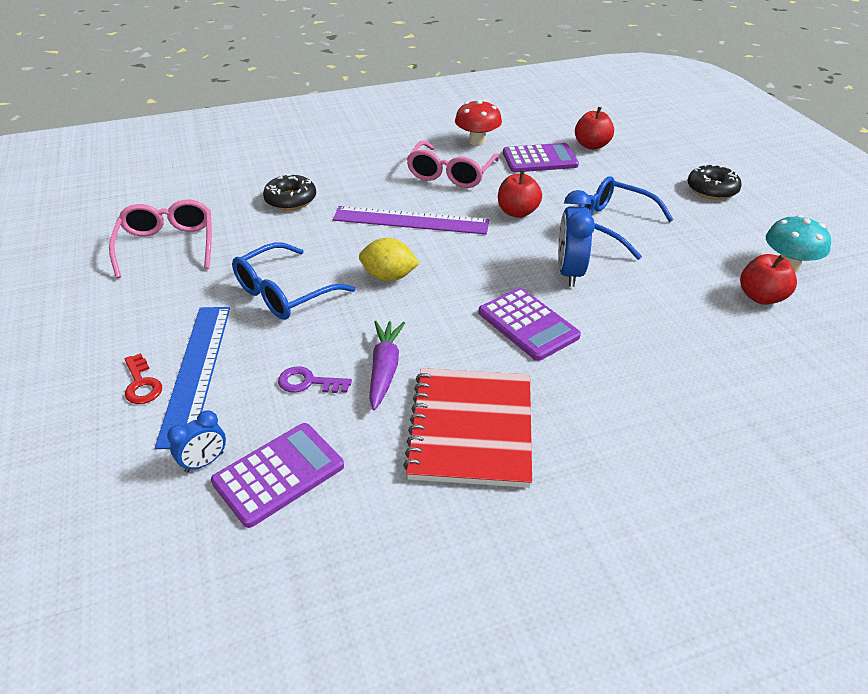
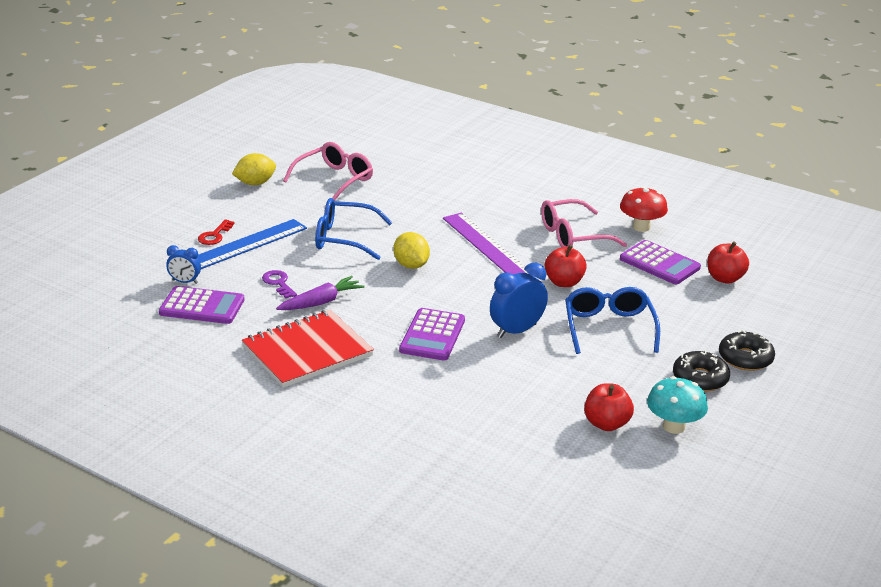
camera: 50 degrees right, 10 degrees down
black donut [263,174,316,210] -> black donut moved to [673,351,730,392]
none -> yellow lemon [232,153,276,185]

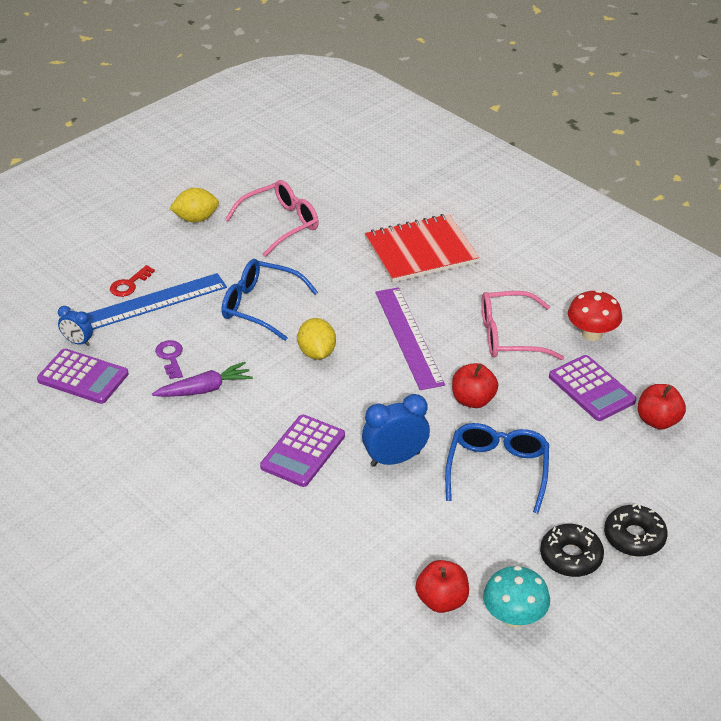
camera: 15 degrees right, 10 degrees up
red notebook [242,310,374,388] -> red notebook moved to [365,214,480,283]

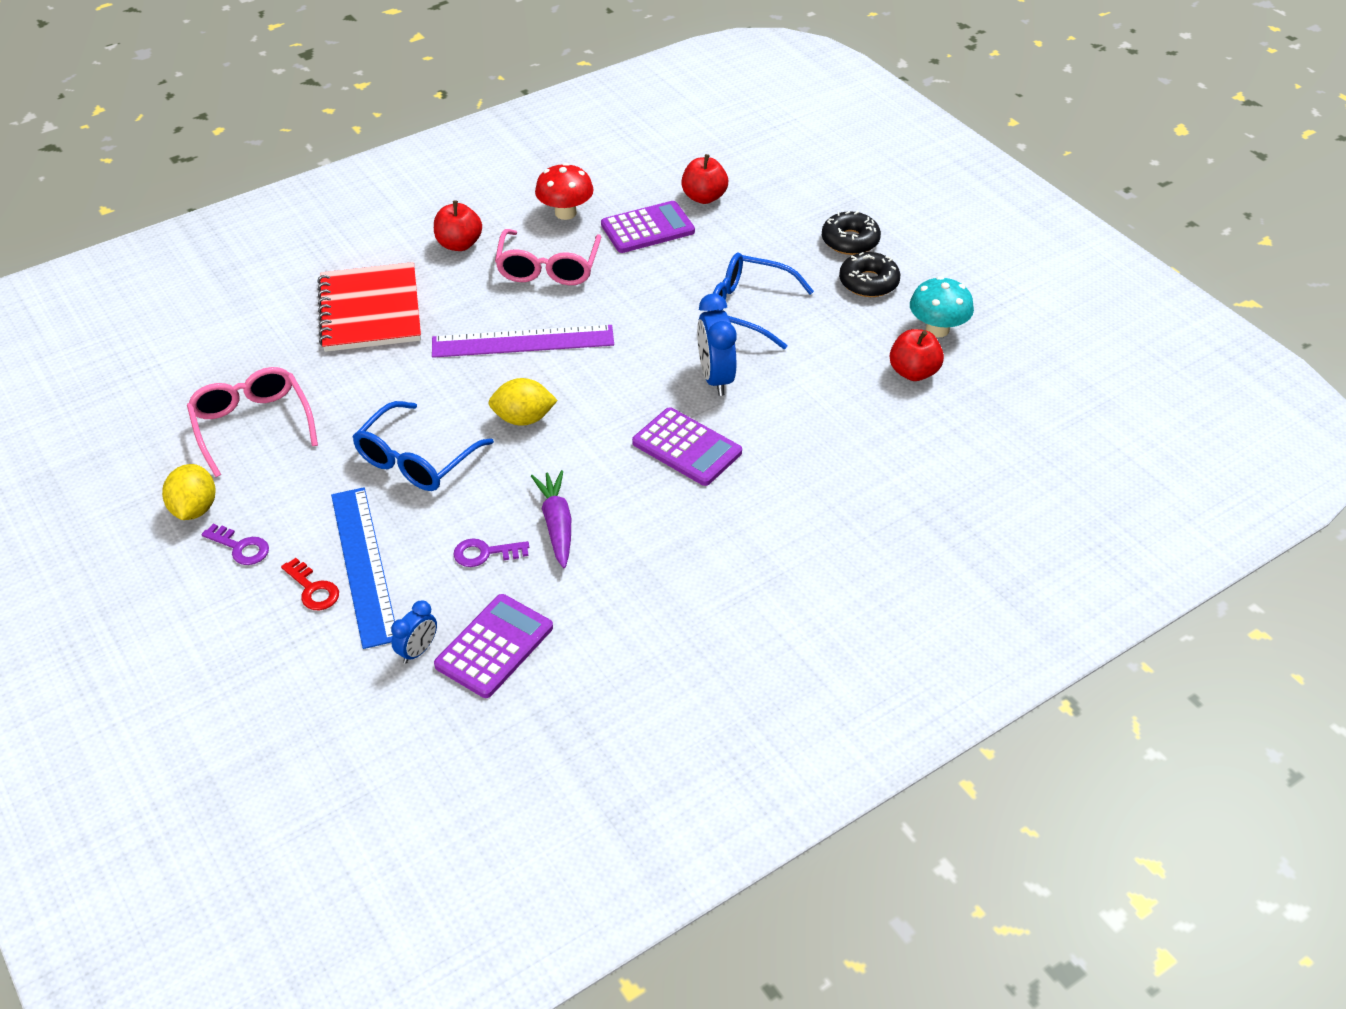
camera: 80 degrees left, 5 degrees up
red apple [452,363,498,408] -> red apple moved to [434,200,482,251]
none -> purple key [202,524,269,565]

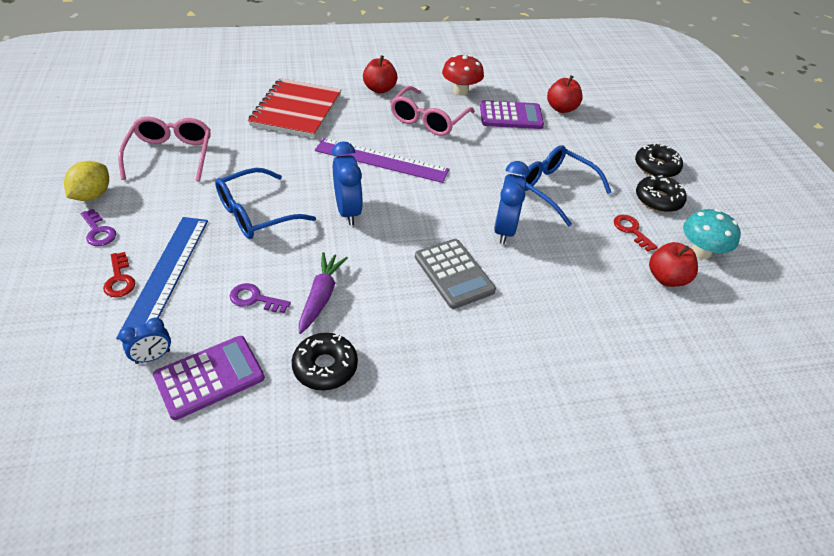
camera: 20 degrees right, 0 degrees up
yellow lemon [488,378,558,426] -> blue clock [332,141,363,225]
purple calculator [632,407,742,486] -> grey calculator [415,239,496,309]
none -> black donut [292,333,358,390]
none -> red key [614,215,658,252]

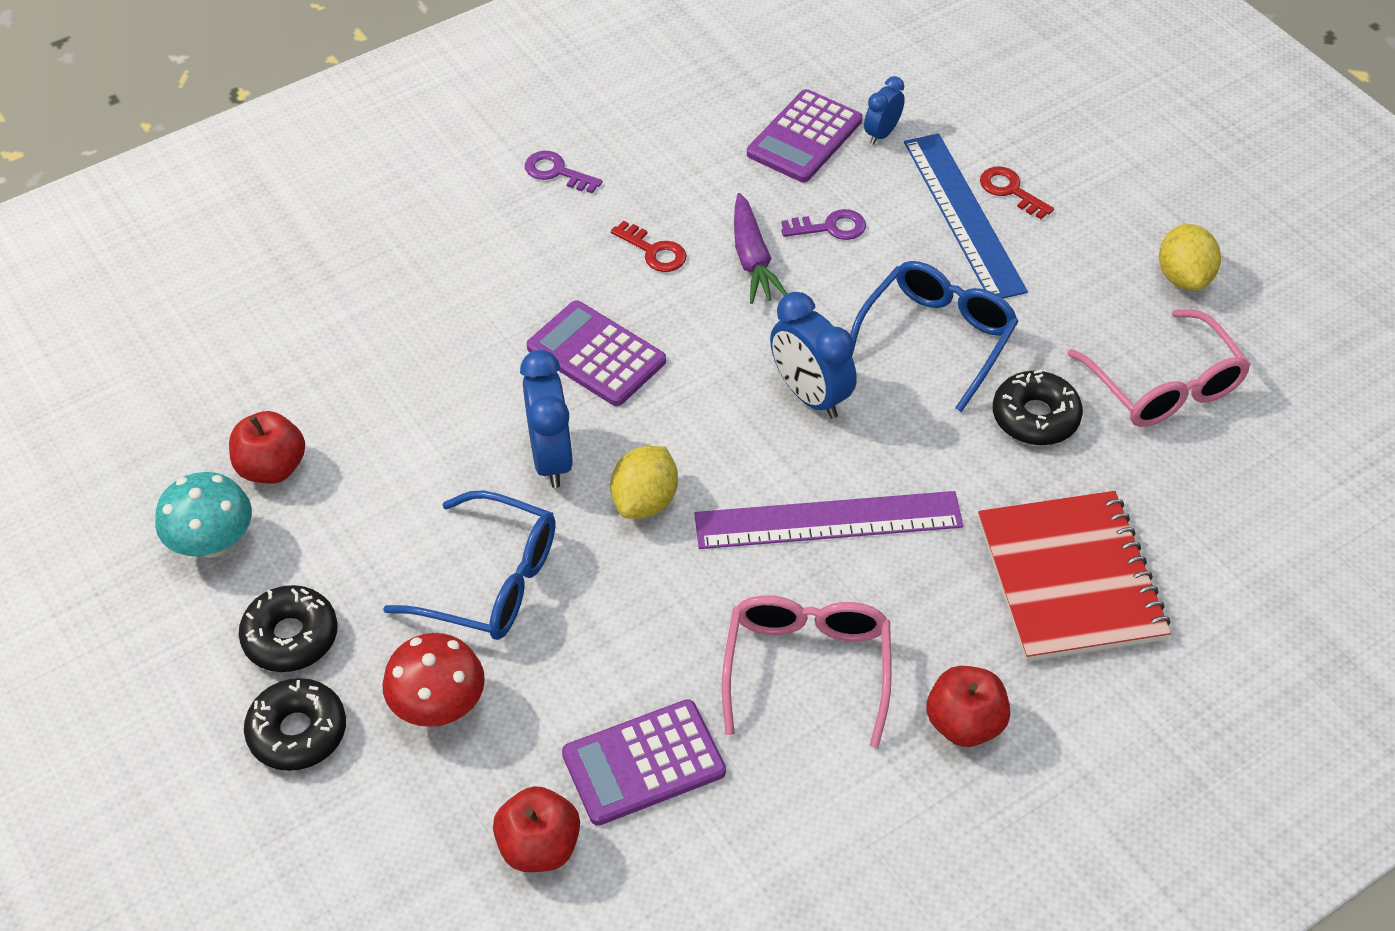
camera: 160 degrees right, 5 degrees up
purple key [81,209,116,246] -> purple key moved to [525,151,603,194]
black donut [292,333,358,390] -> black donut moved to [993,370,1083,445]
grey calculator [415,239,496,309] -> purple calculator [527,301,666,406]
red mushroom [442,55,484,96] -> red mushroom moved to [382,633,485,727]
red key [614,215,658,252] -> red key moved to [611,220,686,272]
none -> yellow lemon [610,446,678,519]

